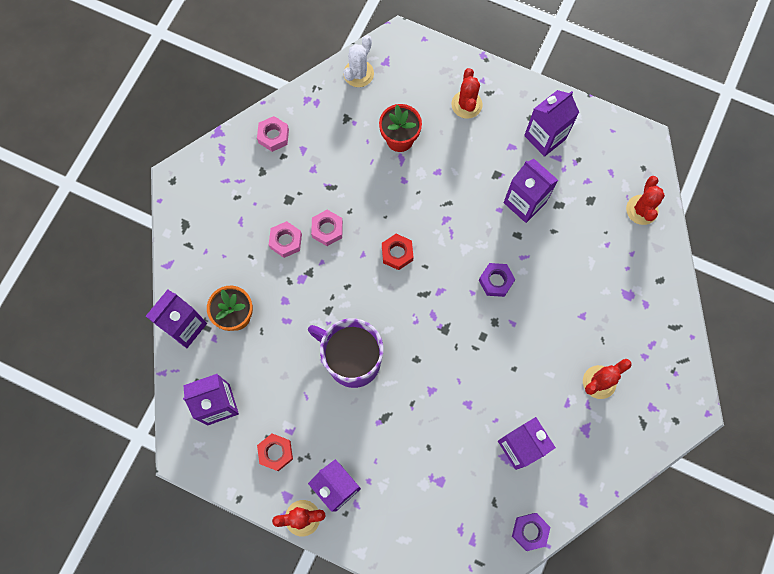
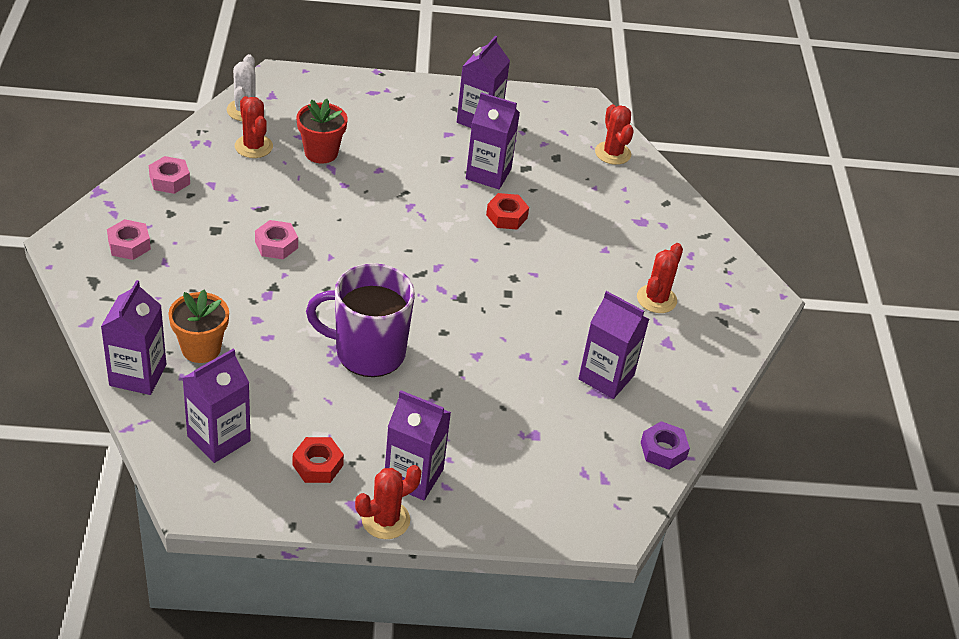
camera: 30 degrees left, 30 degrees down
pink nut [269,221,302,258] -> pink nut moved to [107,219,151,260]
red nut [382,234,414,270] -> red nut moved to [486,193,529,229]
red cactus [451,68,483,119] -> red cactus moved to [235,96,273,158]
purple nut [479,263,515,297] -> none

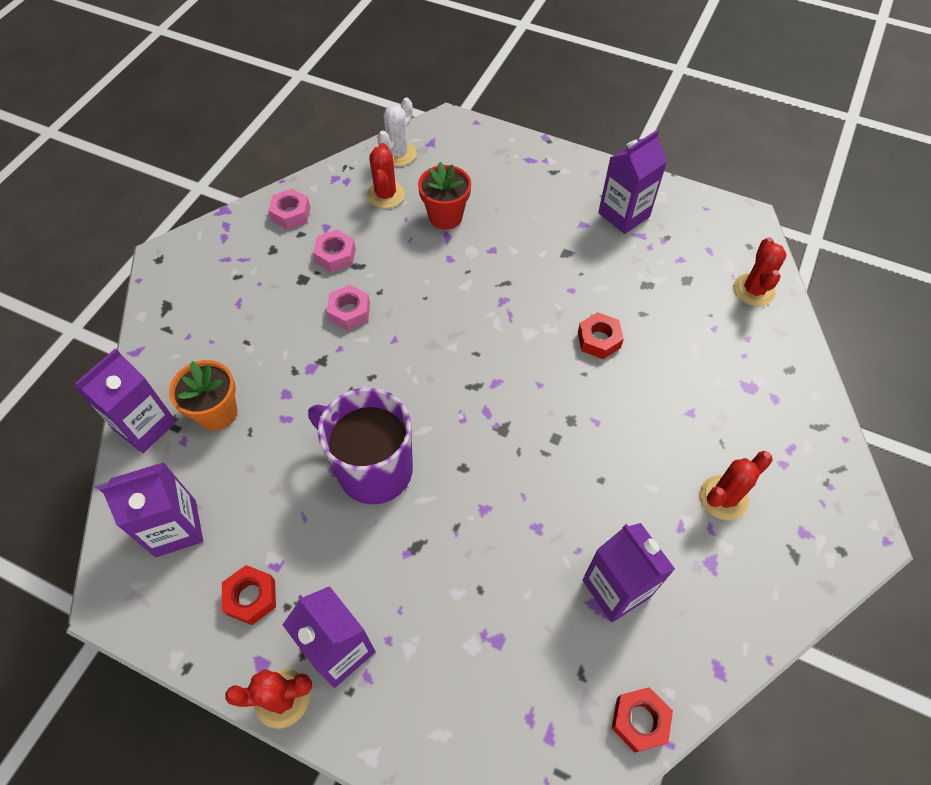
camera: 30 degrees right, 15 degrees up
pink nut [107,219,151,260] -> pink nut moved to [313,230,356,272]
purple carton [466,92,520,189] -> none
purple nut [641,421,690,470] -> red nut [612,687,673,752]

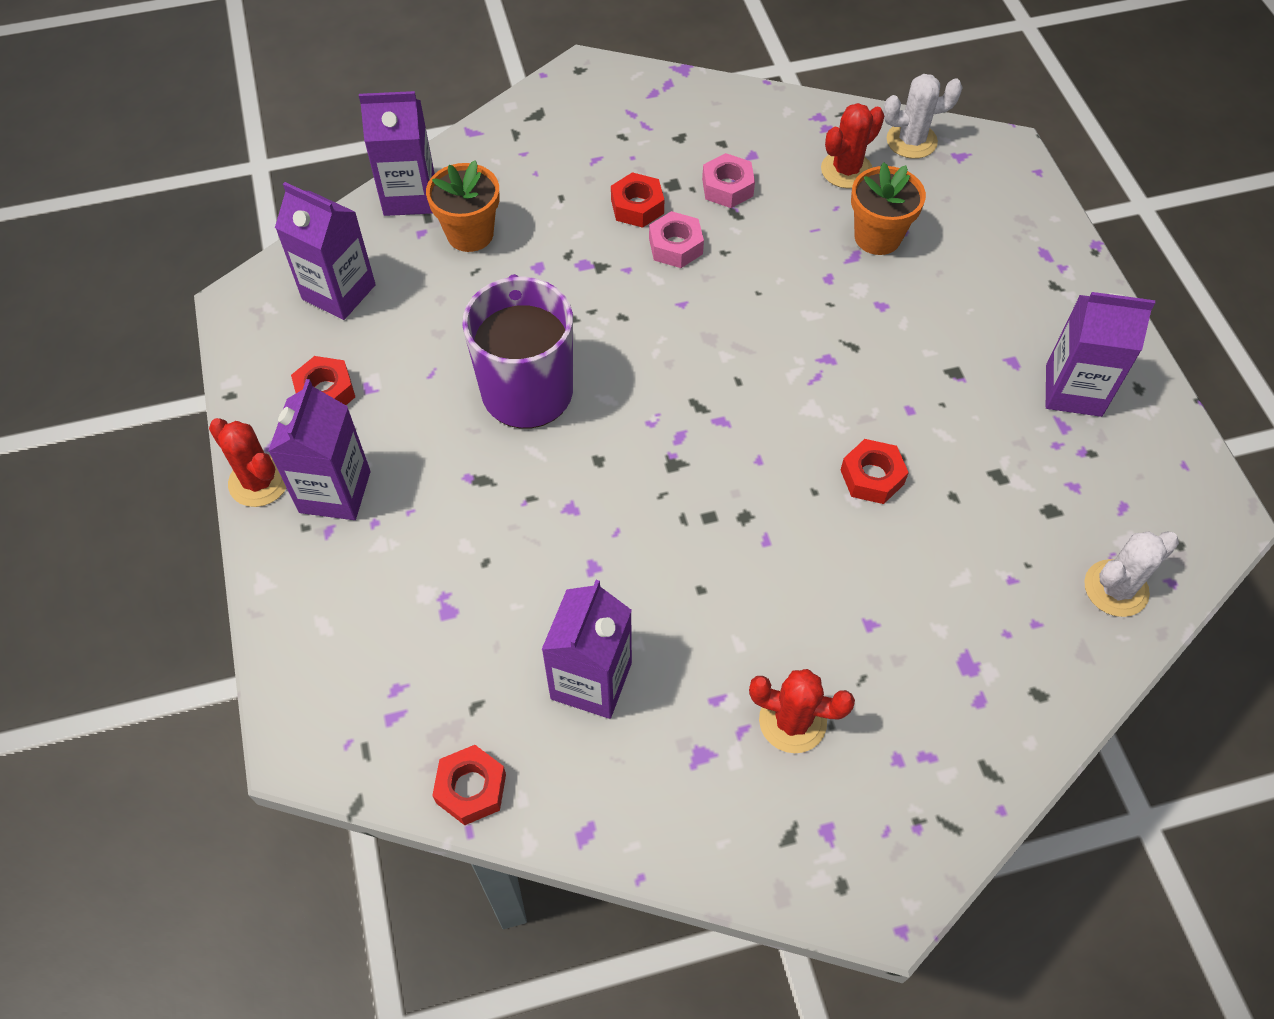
camera: 50 degrees right, 0 degrees up
pink nut [268,189,310,229] -> none
red flower pot [418,162,471,230] -> orange flower pot [851,162,926,255]
red cactus [733,237,787,306] -> white cactus [1084,531,1179,617]
none -> red nut [611,172,664,228]

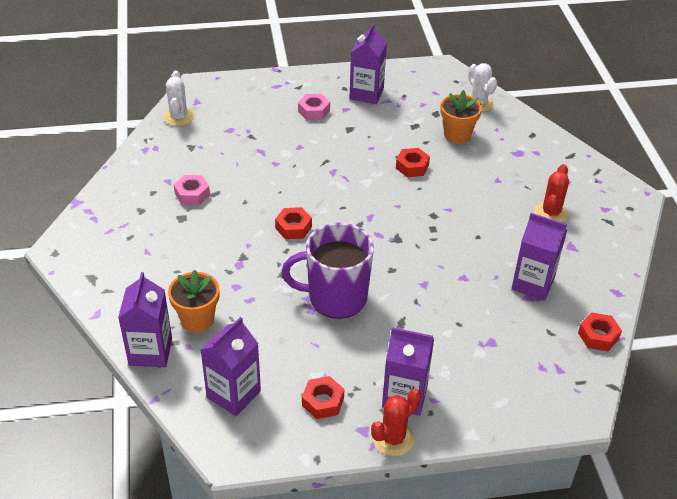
camera: 85 degrees left, 15 degrees down
red nut [611,172,664,228] -> red nut moved to [275,207,312,239]
pink nut [649,211,704,268] -> pink nut moved to [298,94,330,120]
red cactus [821,103,884,189] -> none
orange flower pot [851,162,926,255] -> orange flower pot moved to [440,90,482,144]

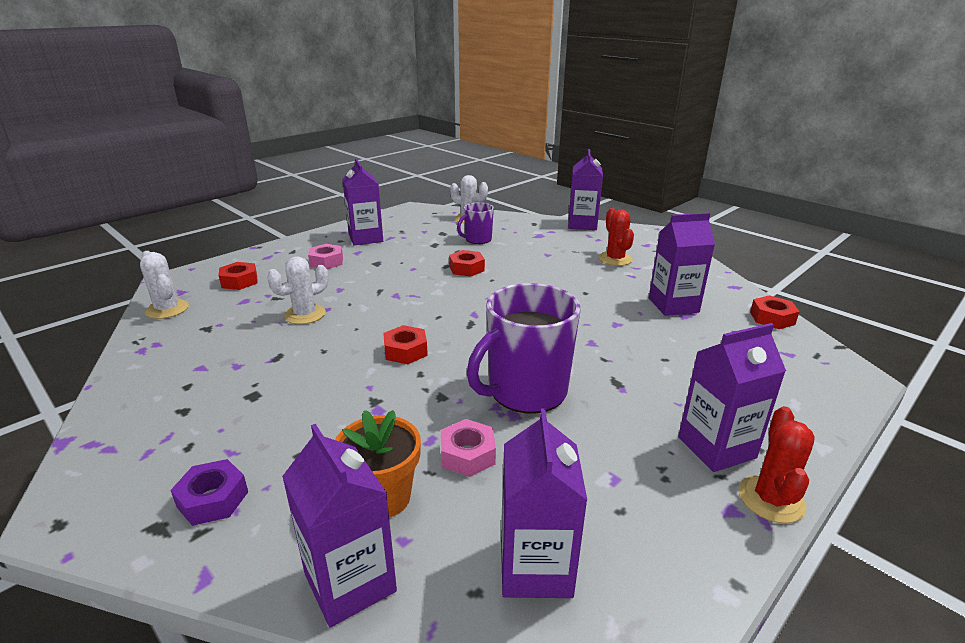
camera: 35 degrees left, 15 degrees down
pink nut [174,175,210,205] -> pink nut moved to [441,419,496,477]
red nut [302,376,344,419] -> red nut moved to [219,262,258,290]
orange flower pot [440,90,482,144] -> purple mug [457,202,494,244]
none -> purple nut [170,459,248,526]
none -> white cactus [267,256,328,324]
none -> purple carton [568,149,603,230]

